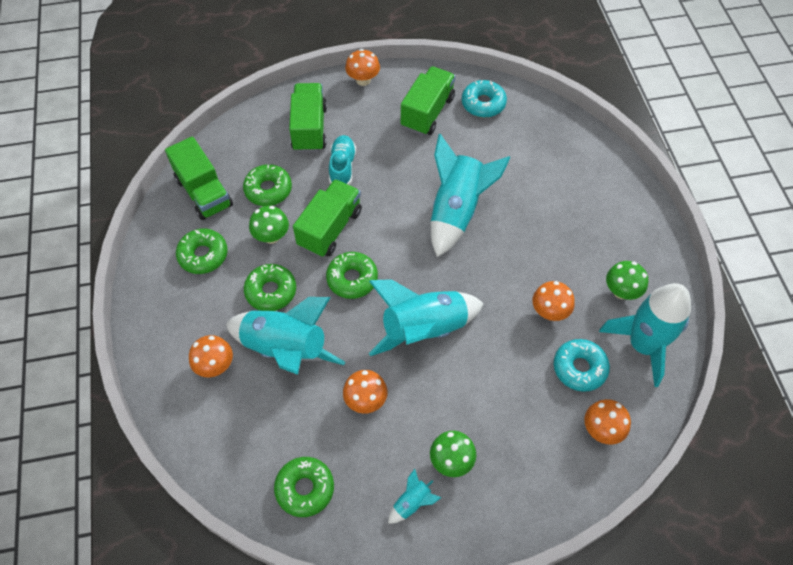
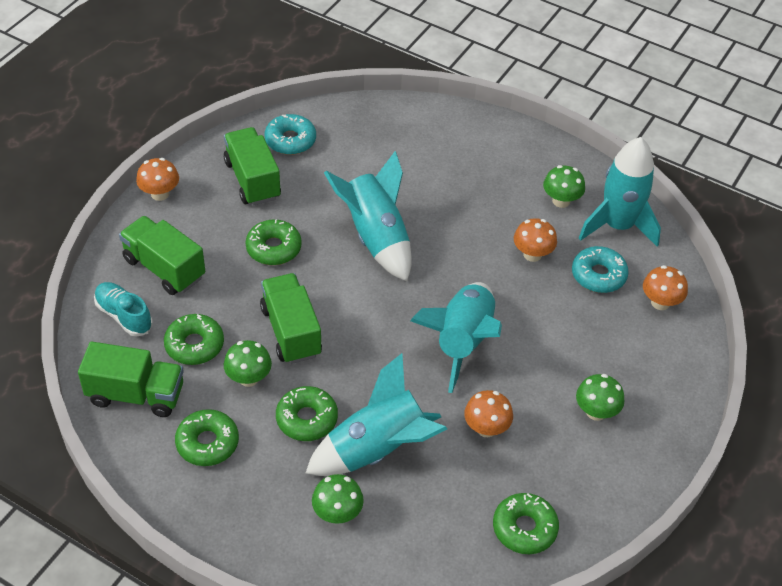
camera: 50 degrees left, 10 degrees down
orange mushroom [189,335,233,377] -> green mushroom [312,474,364,524]
green donut [326,252,378,299] -> green donut moved to [245,219,302,265]
turquoise shoe [329,135,356,185] -> turquoise shoe moved to [94,282,153,337]
turquoise rocket [388,469,442,524] -> none

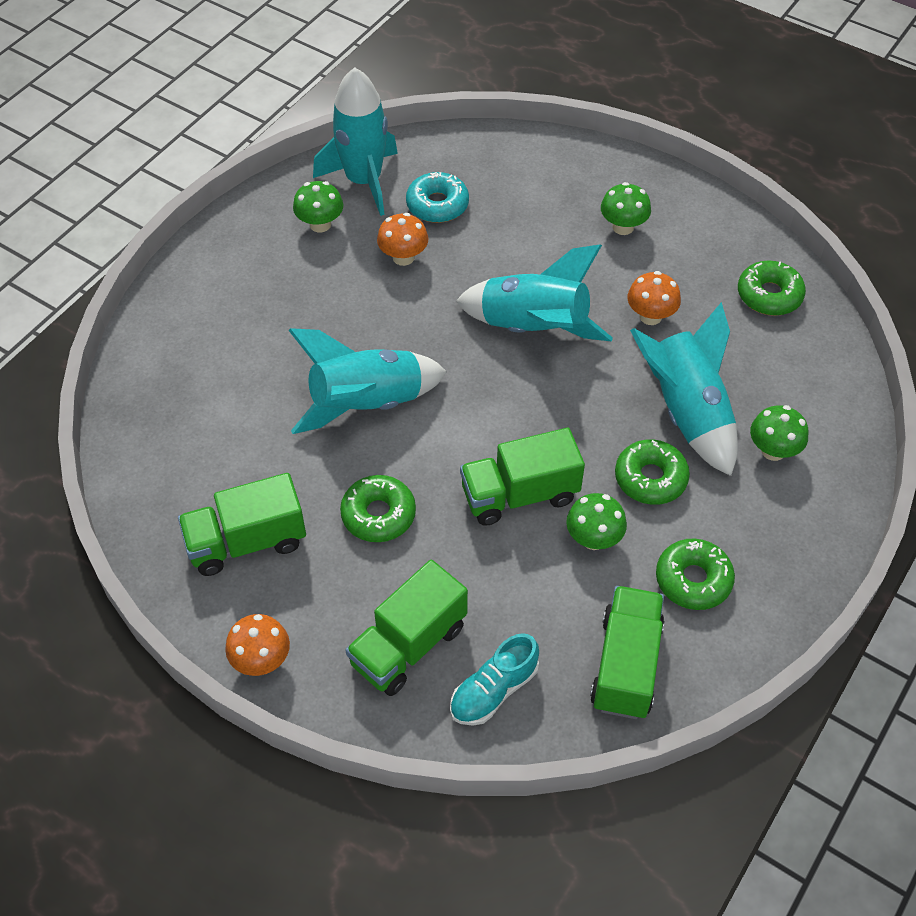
camera: 85 degrees left, 5 degrees up
green donut [164,314,224,365] -> none
turquoise donut [265,114,316,155] -> none
orange mushroom [643,265,688,310] -> none

